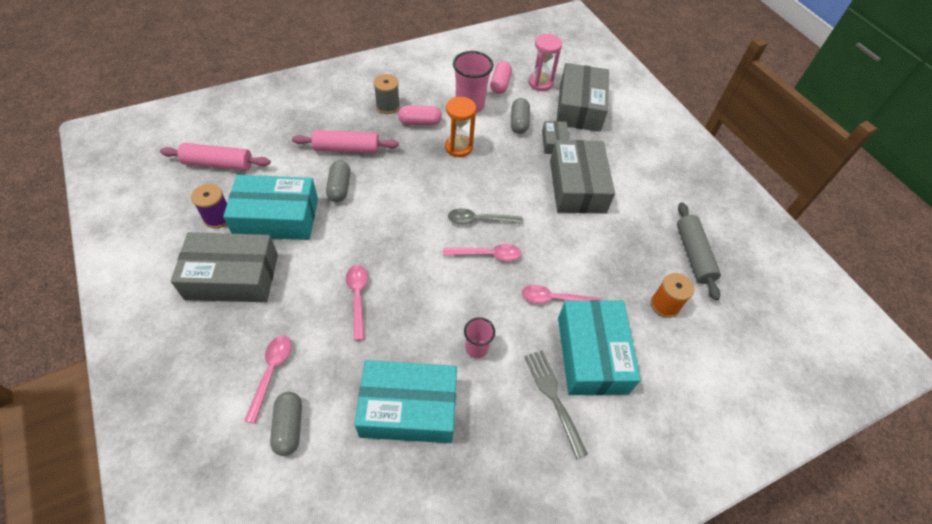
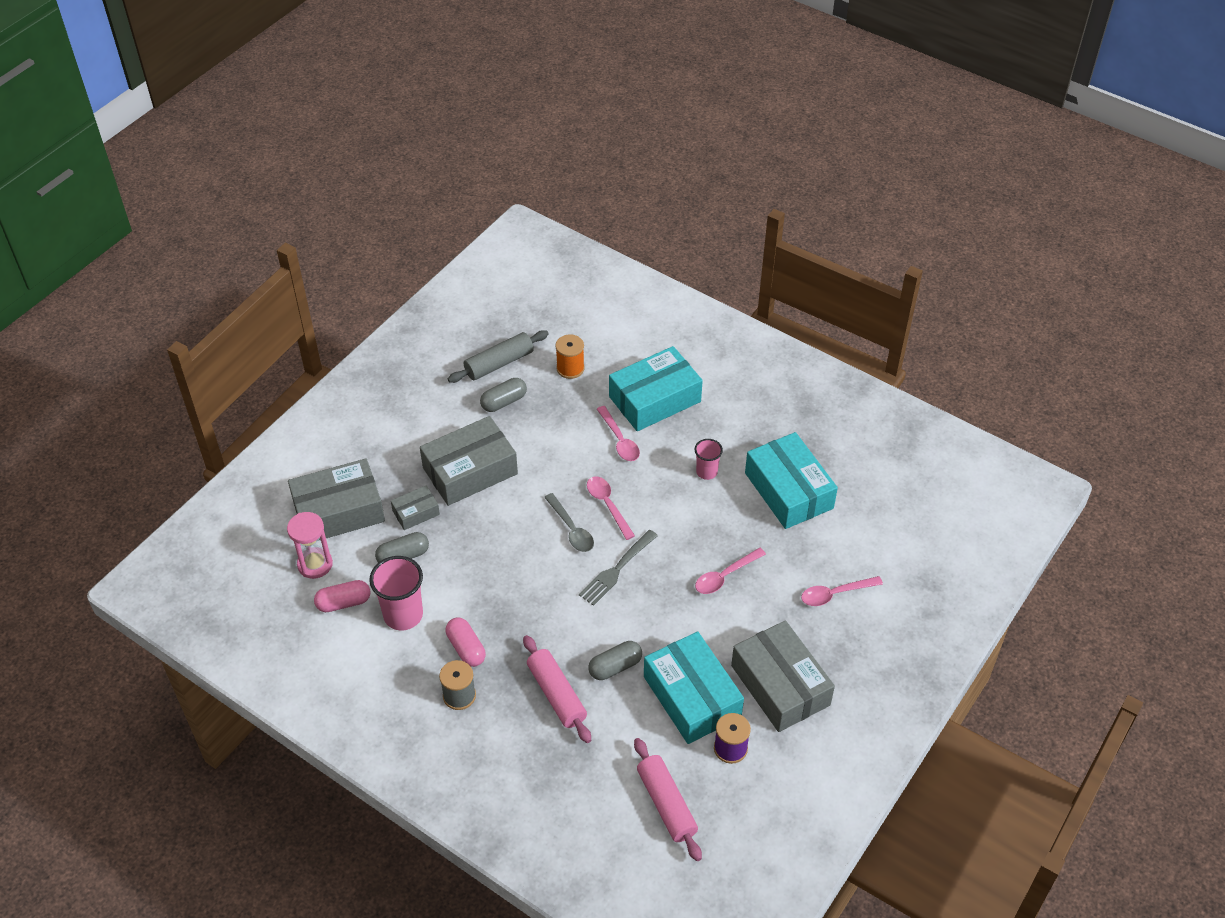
camera: 115 degrees left, 5 degrees down
grey capsule [270,392,302,456] -> grey capsule moved to [480,378,527,412]
orange hourglass [445,97,476,157] -> none
grey fork [524,350,588,459] -> grey fork moved to [579,530,658,606]

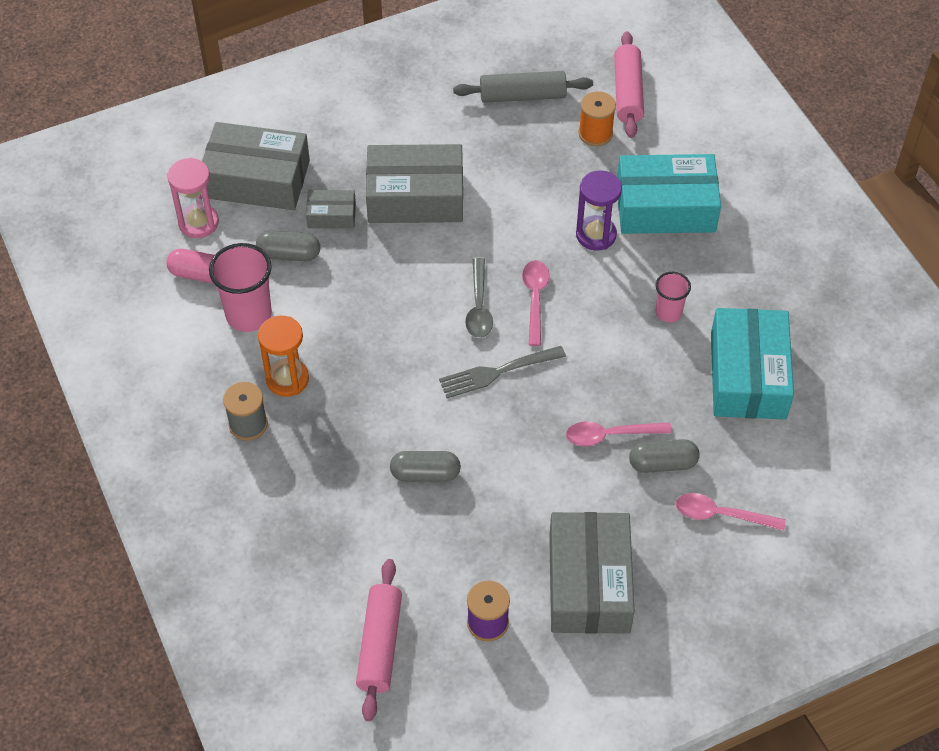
camera: 30 degrees right, 5 degrees up
pink capsule [446,618,486,667] -> orange hourglass [258,316,309,397]
grey capsule [480,378,527,412] -> grey capsule moved to [629,439,700,473]
pink rolling pin [523,635,591,743] -> pink rolling pin moved to [614,31,644,138]
pink spoon [597,406,640,461] -> purple hourglass [576,170,622,251]
turquoise box [644,631,744,744] -> none

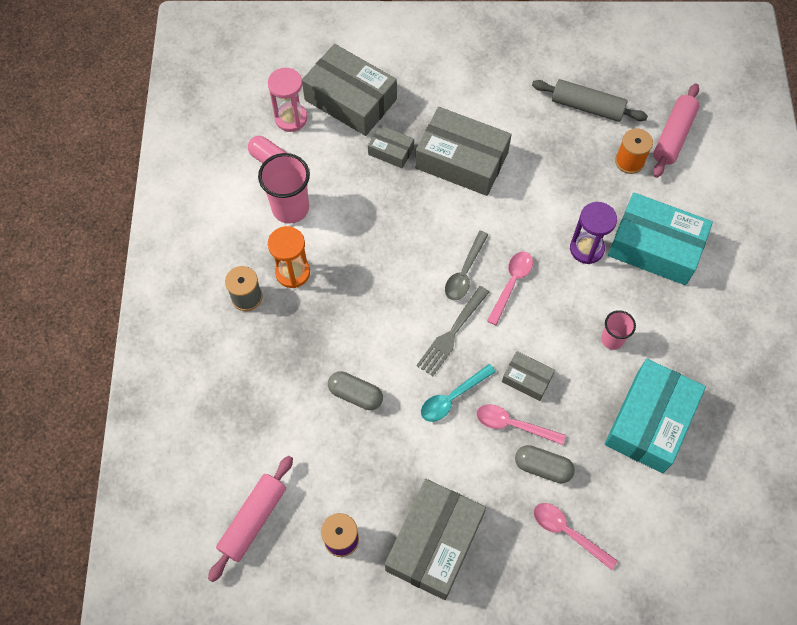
camera: 25 degrees right, 10 degrees up
grey capsule [256,231,320,261] -> none
grey fork [439,346,566,398] -> grey fork turned 60 degrees counterclockwise [416,286,489,376]
none -> turquoise spoon [421,364,496,422]
none -> grey box [502,351,555,401]

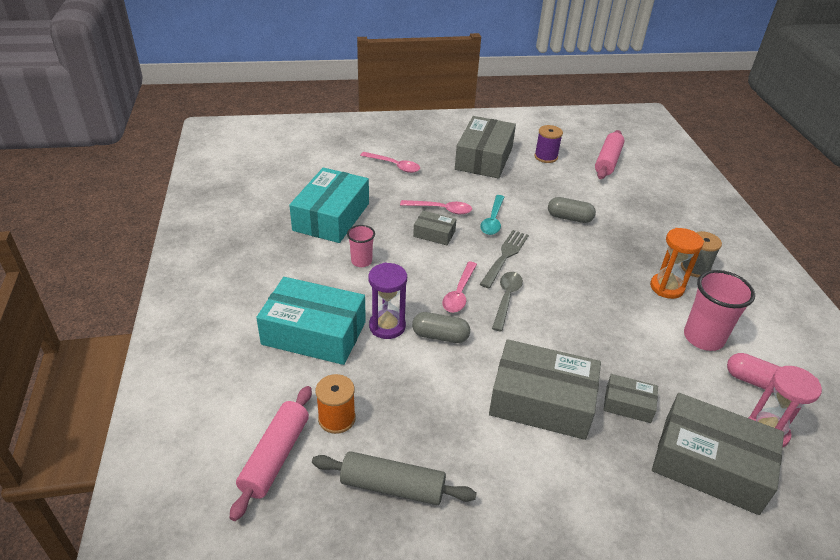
camera: 170 degrees right, 25 degrees down
turquoise spoon [421,364,496,422] -> turquoise spoon turned 150 degrees clockwise [480,195,504,235]
grey capsule [515,445,575,483] -> grey capsule moved to [412,312,470,343]

